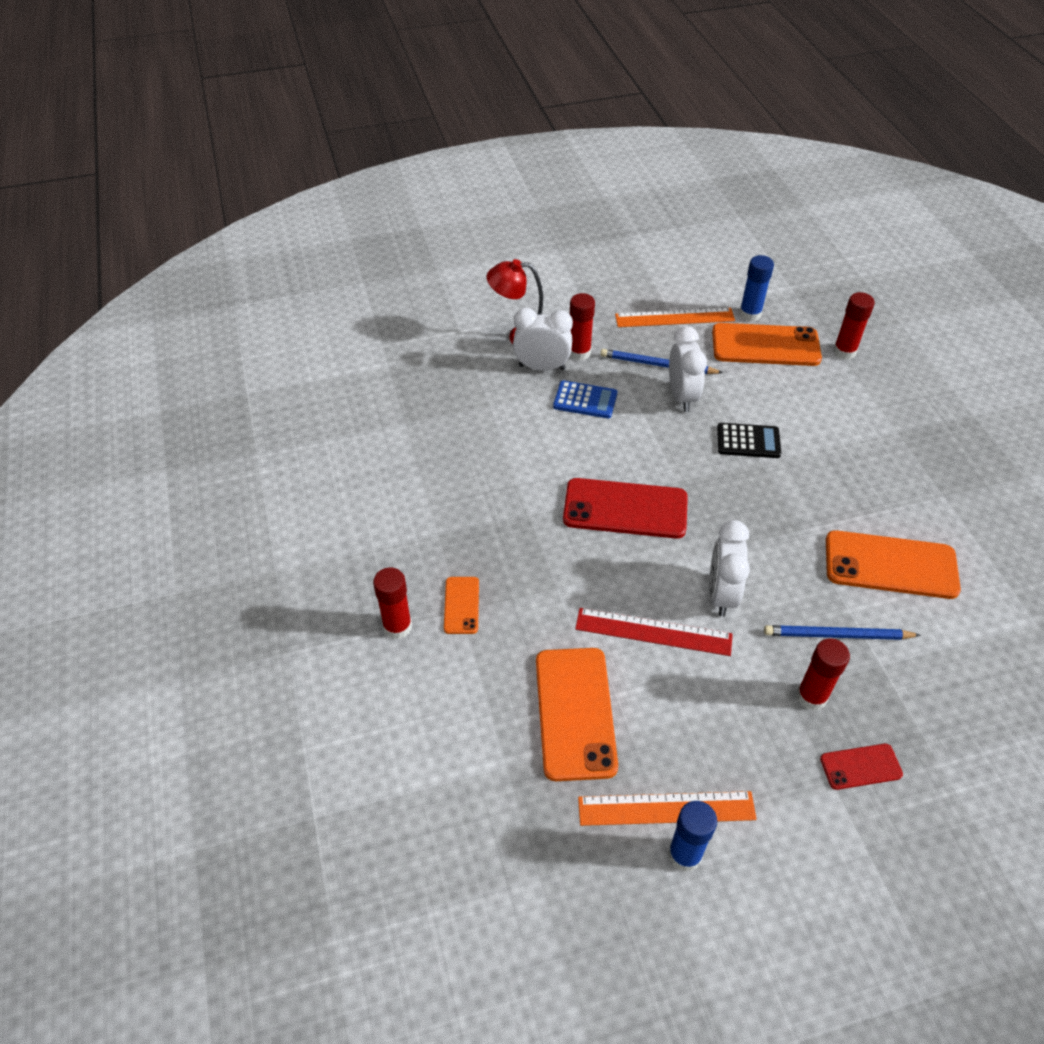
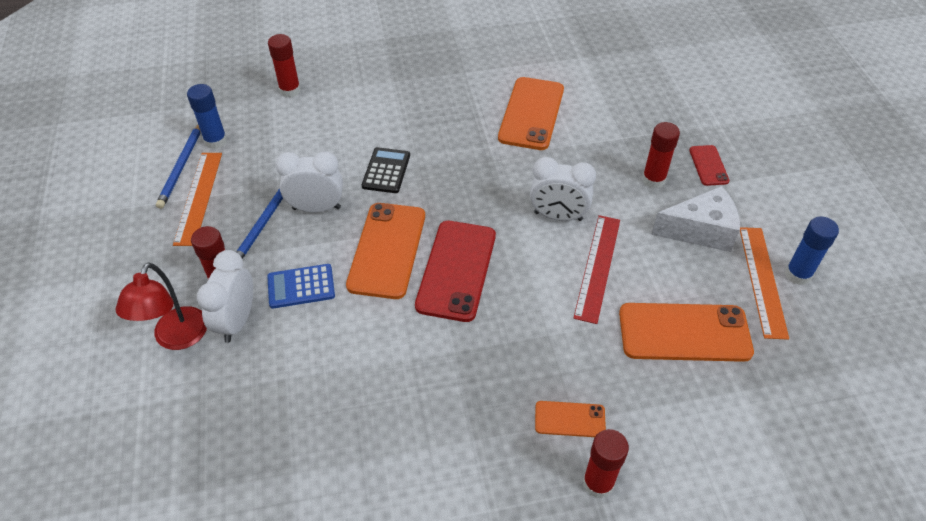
camera: 85 degrees left, 0 degrees up
blue calculator [553,380,617,418] -> blue calculator turned 120 degrees counterclockwise [267,264,335,309]
orange phone [712,323,822,366] -> orange phone moved to [346,203,425,299]
blue pencil [764,625,921,640] -> blue pencil moved to [156,125,201,209]
none -> white cheese [651,186,740,252]

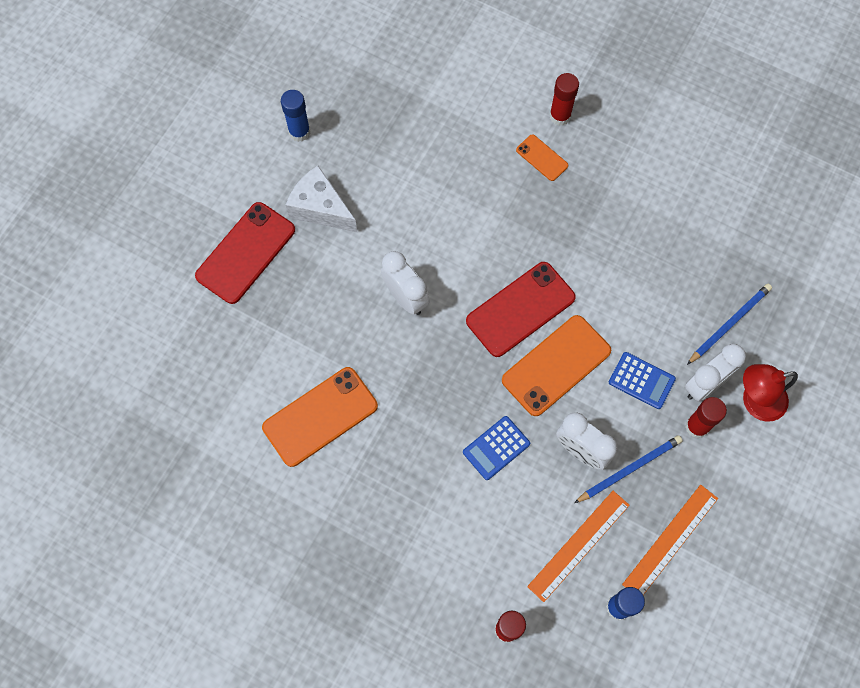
camera: 140 degrees left, 20 degrees up
red lamp [116,262,207,350] -> red lamp turned 150 degrees counterclockwise [743,364,798,422]
blue pencil [156,125,201,209] -> blue pencil moved to [687,284,772,365]
black calculator [362,147,410,193] -> blue calculator [463,416,530,480]
red ruler [573,215,620,324] -> none
orange phone [619,303,754,362] -> none
red glue stick [642,122,680,188] -> none
red phone [689,145,729,186] -> red phone [195,202,295,304], size x1.96
orange ruler [740,227,789,340] -> orange ruler moved to [527,491,630,602]

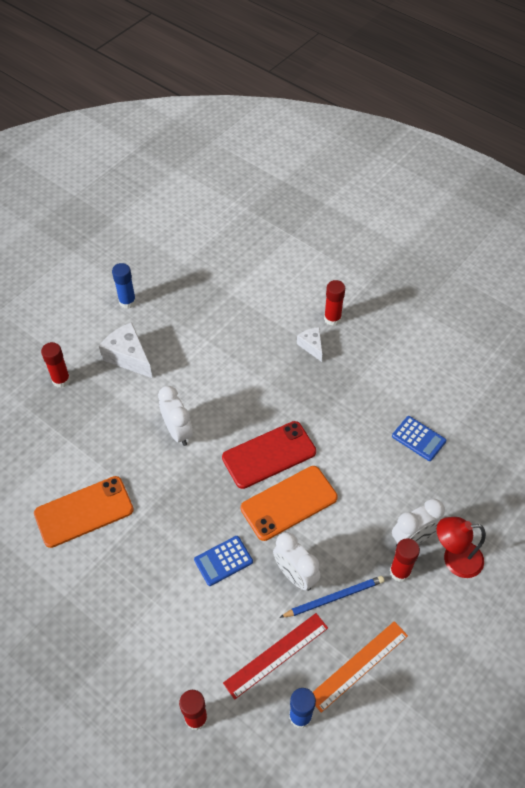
camera: 10 degrees right, 15 degrees down
red phone [195,202,295,304] -> red glue stick [41,342,71,388]
orange phone [516,135,568,181] -> white cheese [297,327,322,362]
orange ruler [527,491,630,602] -> red ruler [223,613,328,700]
blue calculator [609,352,676,409] -> blue calculator moved to [392,416,446,461]
blue pencil [687,284,772,365] -> none

